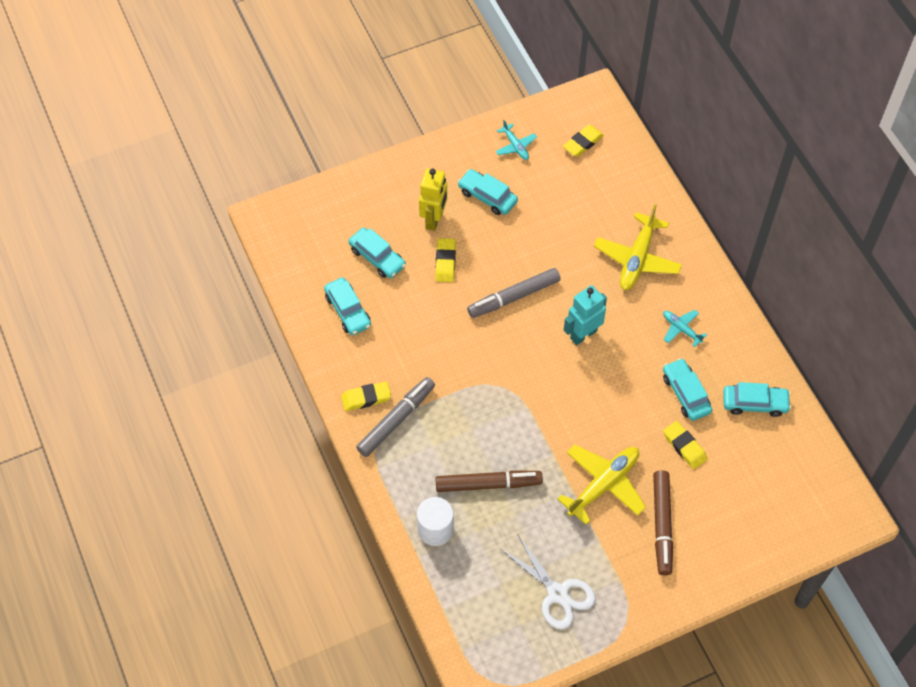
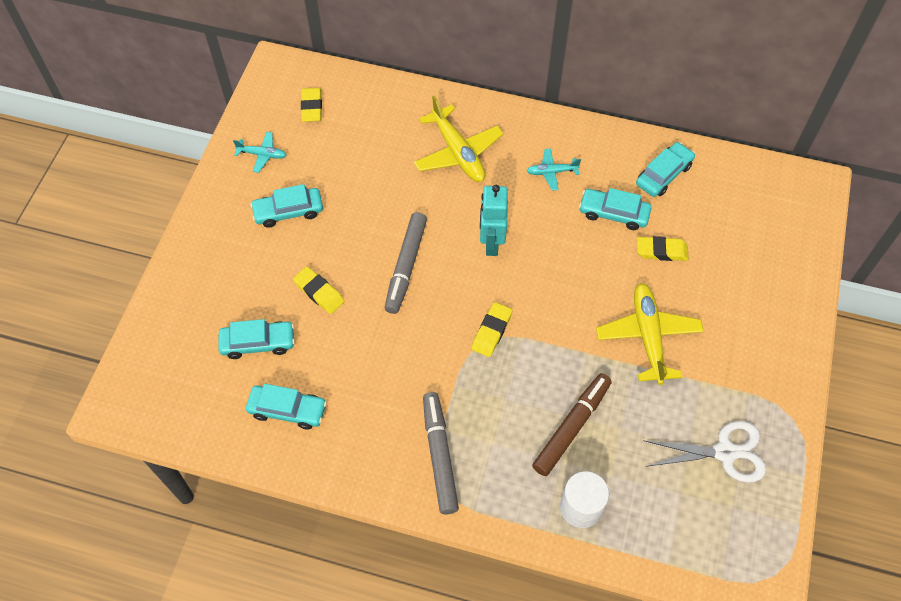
camera: 50 degrees left, 0 degrees up
yellow eraser [341,382,391,411] -> yellow eraser moved to [472,302,512,357]
yellow robot [419,168,447,231] -> none
brown marker [653,470,673,576] -> none

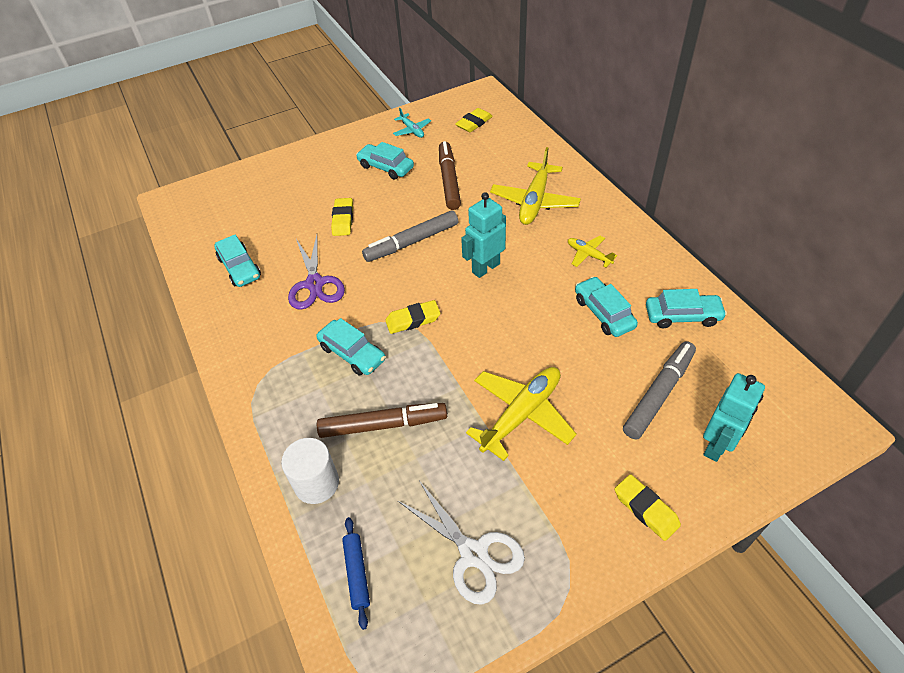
camera: 50 degrees right, 10 degrees down
turquoise car [219,319,295,359] -> turquoise car moved to [317,318,386,376]
grey marker [423,392,459,514] -> grey marker moved to [623,341,696,440]
turquoise plane [527,149,581,191] -> yellow plane [568,236,617,267]
yellow eraser [637,236,689,261] -> yellow eraser moved to [615,474,681,541]
none -> purple scissors [288,235,345,310]
none -> blue rolling pin [342,517,370,630]
none -> brown marker [439,141,461,210]
none -> turquoise robot [703,373,765,462]

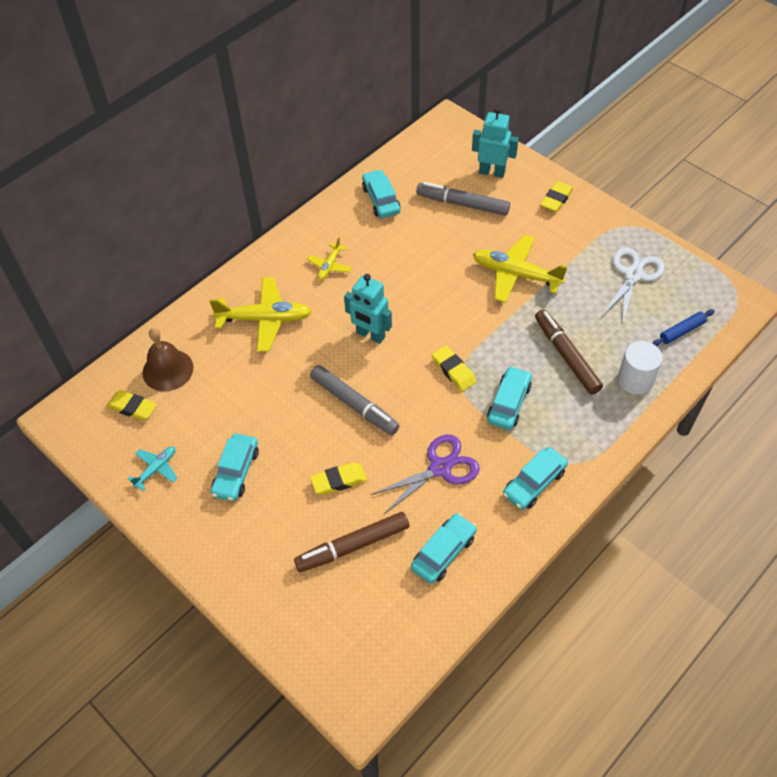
camera: 110 degrees left, 5 degrees up
brown marker [439,141,461,210] -> brown marker moved to [294,512,409,572]
turquoise car [575,277,638,337] -> turquoise car moved to [503,447,568,510]
none -> brown bell [143,328,193,391]

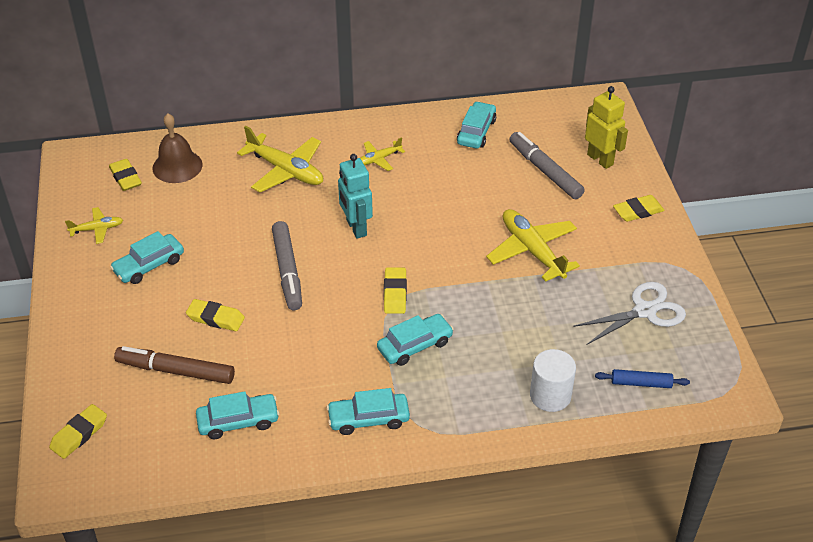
camera: 35 degrees right, 10 degrees down
turquoise plane [128,446,177,491] -> yellow plane [65,207,123,244]
purple scissors [370,434,480,514] -> none
turquoise robot [472,107,519,178] -> yellow robot [585,86,628,169]
brown marker [535,309,603,395] -> none
none -> yellow eraser [49,404,107,459]

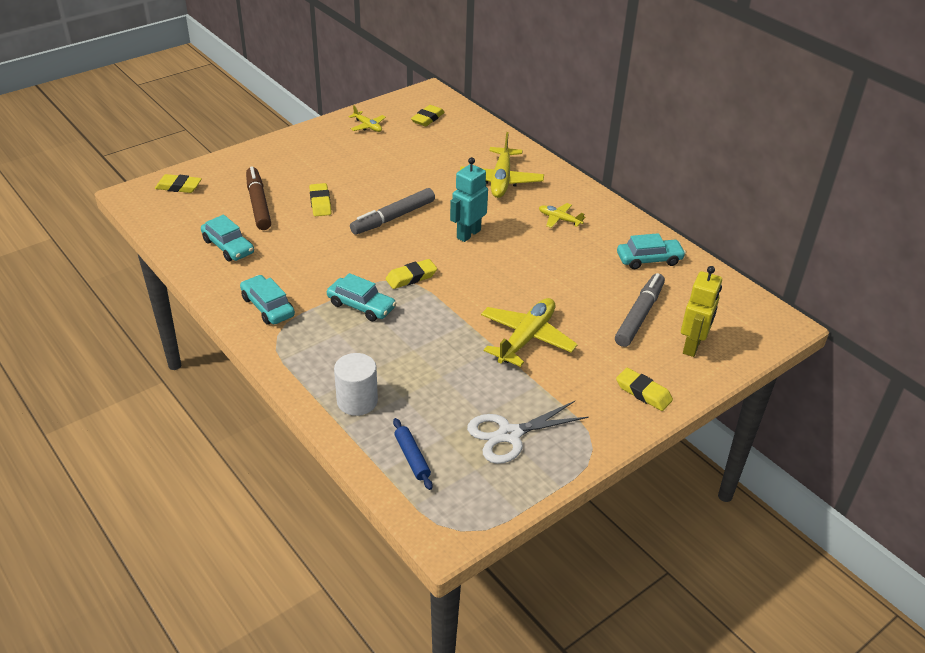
camera: 60 degrees right, 5 degrees down
turquoise car [110,231,184,284] -> none
brown bell [152,113,203,183] -> none
white scissors [573,282,686,345] -> white scissors turned 120 degrees clockwise [467,401,589,464]

